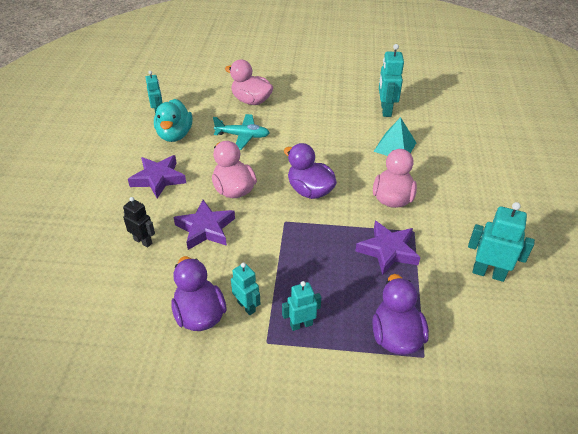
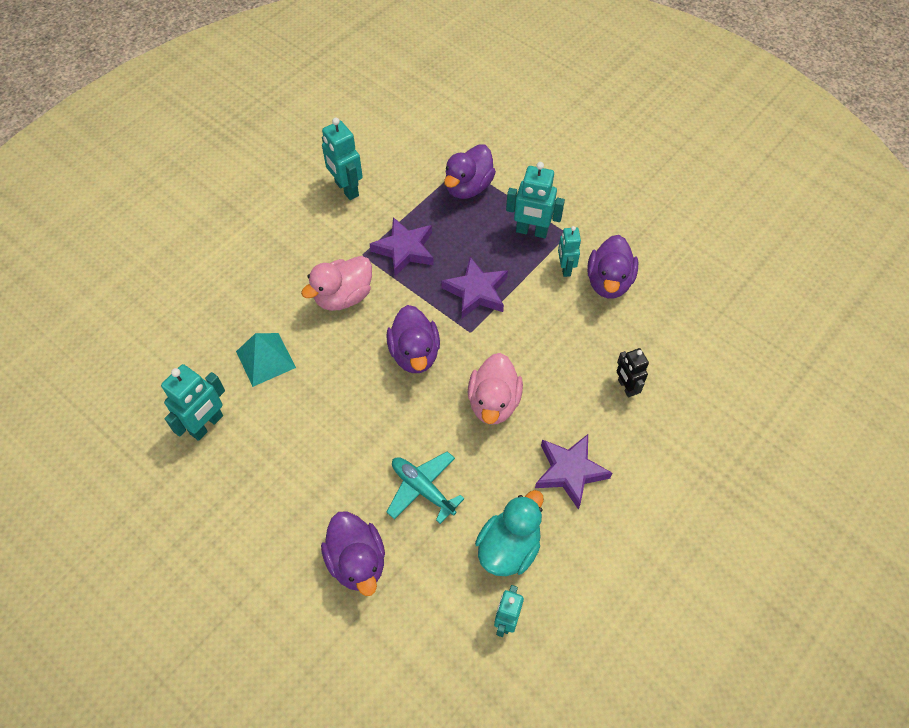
camera: 145 degrees left, 15 degrees up
purple star [174,200,235,250] -> purple star moved to [441,257,508,318]
pink duck [225,60,273,105] -> purple duck [321,511,385,596]
turquoise robot [282,281,321,331] -> turquoise robot [506,162,565,238], size x1.53

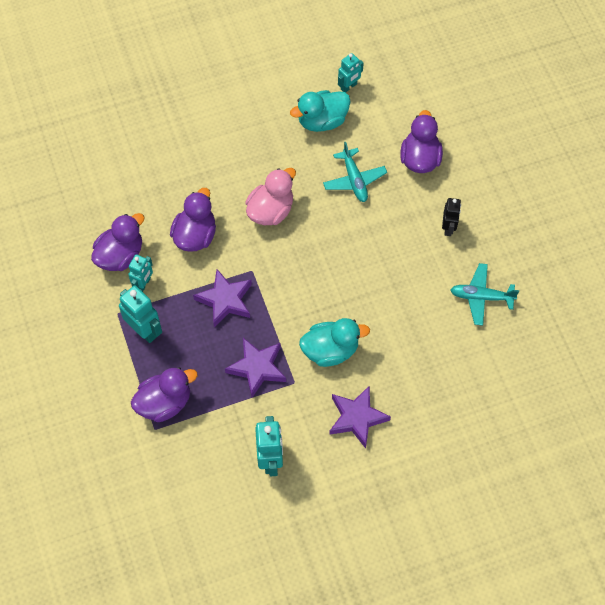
camera: 150 degrees left, 5 degrees up
turquoise robot [161,364,225,441] -> turquoise plane [450,263,519,326]
turquoise pyramid [236,333,296,387] -> none
pink duck [301,256,372,311] -> turquoise duck [299,318,370,367]
purple duck [386,305,440,373] -> purple duck moved to [170,188,216,252]
purple star [535,434,612,510] -> purple star moved to [329,385,391,449]
black robot [617,348,649,397] -> black robot moved to [442,198,461,236]

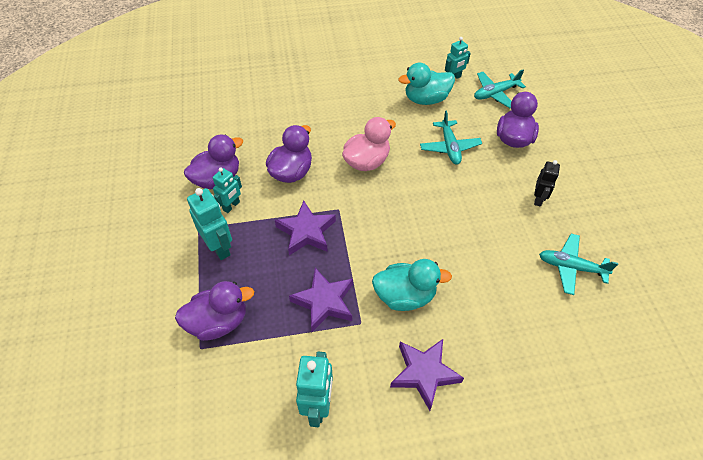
camera: 10 degrees right, 10 degrees down
none -> turquoise plane [474,69,526,108]

